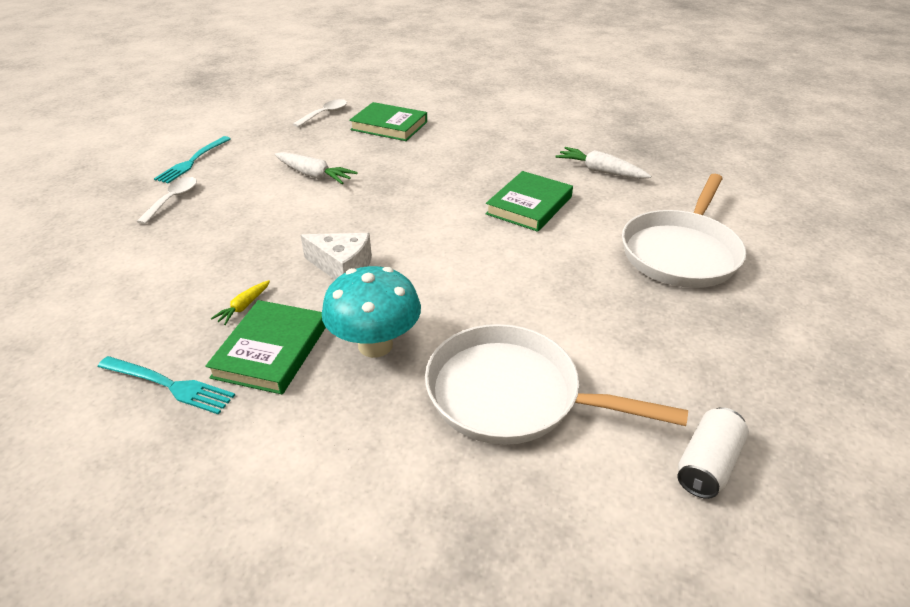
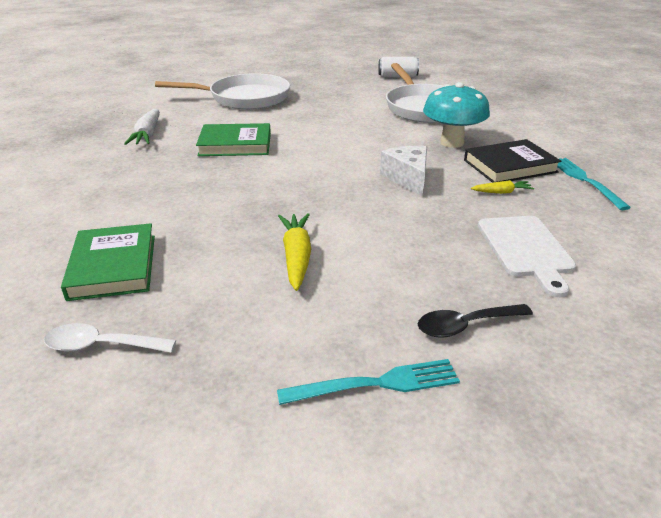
camera: 125 degrees left, 5 degrees down
white spoon [136,177,197,224] -> black spoon [418,304,533,338]
green book [205,300,326,395] -> black book [464,139,561,183]
white carrot [275,152,358,184] -> yellow carrot [278,213,311,291]
none -> white cutting board [478,216,576,297]

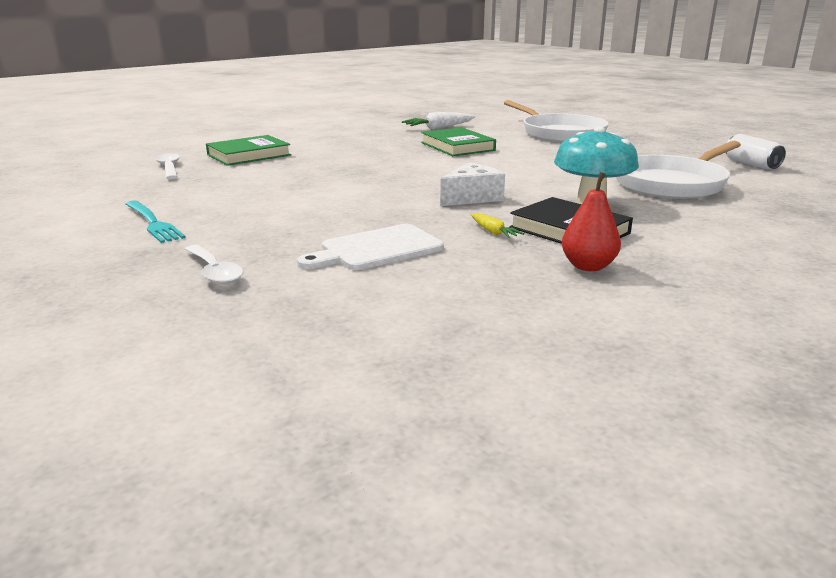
camera: 65 degrees right, 10 degrees down
yellow carrot [278,213,311,291] -> none
black spoon [418,304,533,338] -> none
turquoise fork [557,158,631,210] -> red pear [562,172,621,271]
none -> white spoon [185,245,243,285]

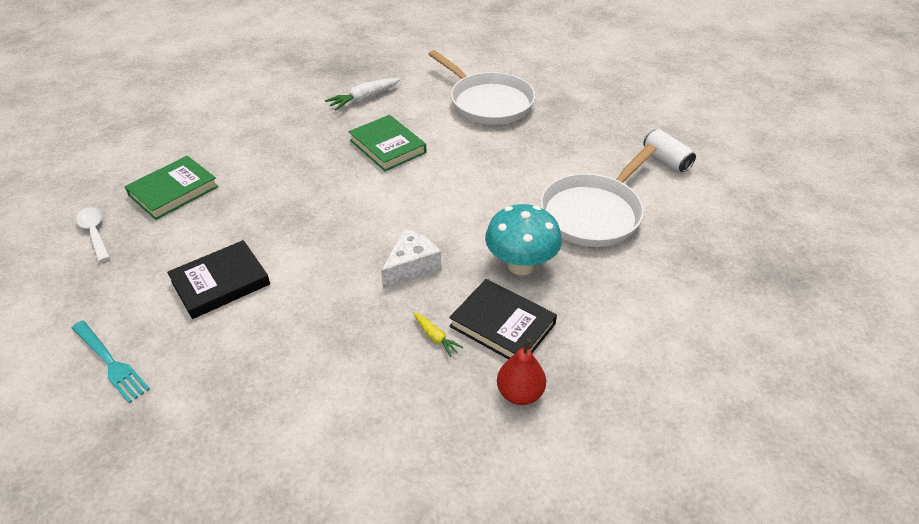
camera: 10 degrees left, 20 degrees up
white spoon [185,245,243,285] -> none
white cutting board [297,224,444,270] -> none
none -> black book [167,240,270,319]

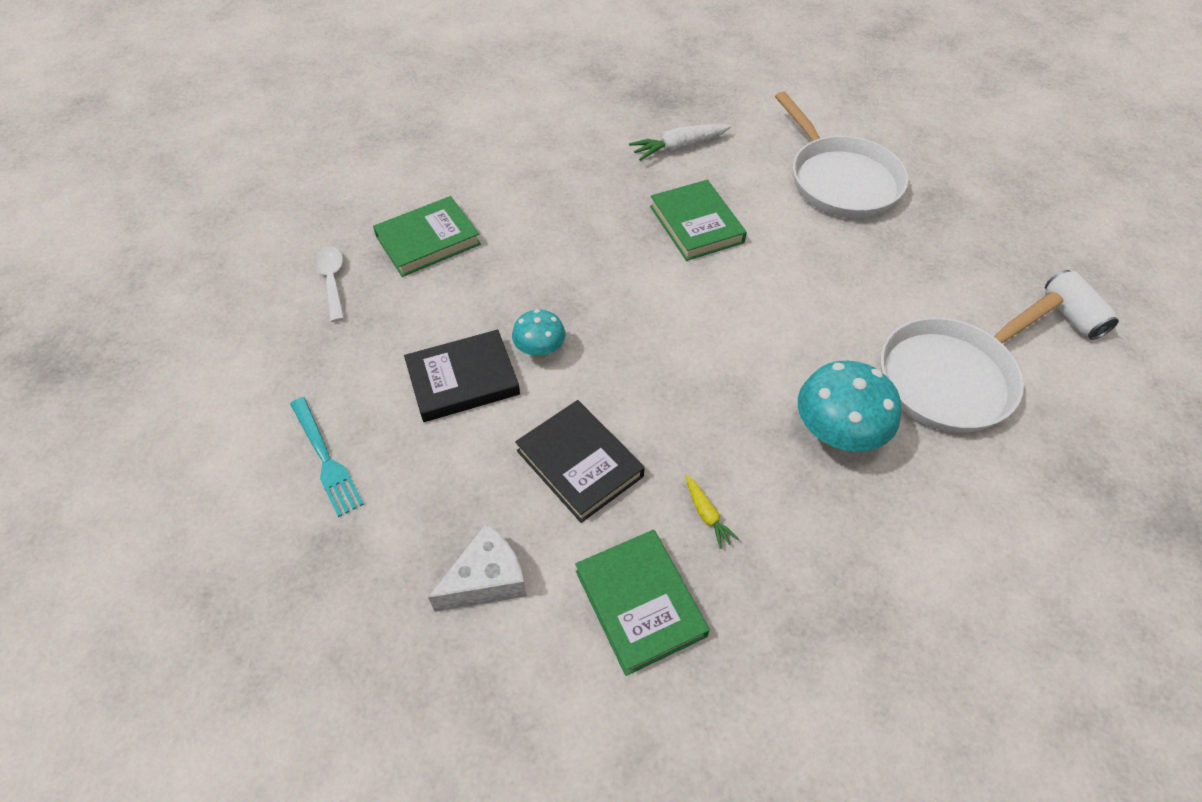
camera: 15 degrees right, 10 degrees up
white cheese [381,229,441,289] -> white cheese moved to [428,524,527,612]
black book [449,279,557,359] -> black book moved to [515,400,645,523]
red pear [497,339,546,405] -> none
none -> turquoise mushroom [512,309,566,359]
none -> green book [575,530,710,676]

